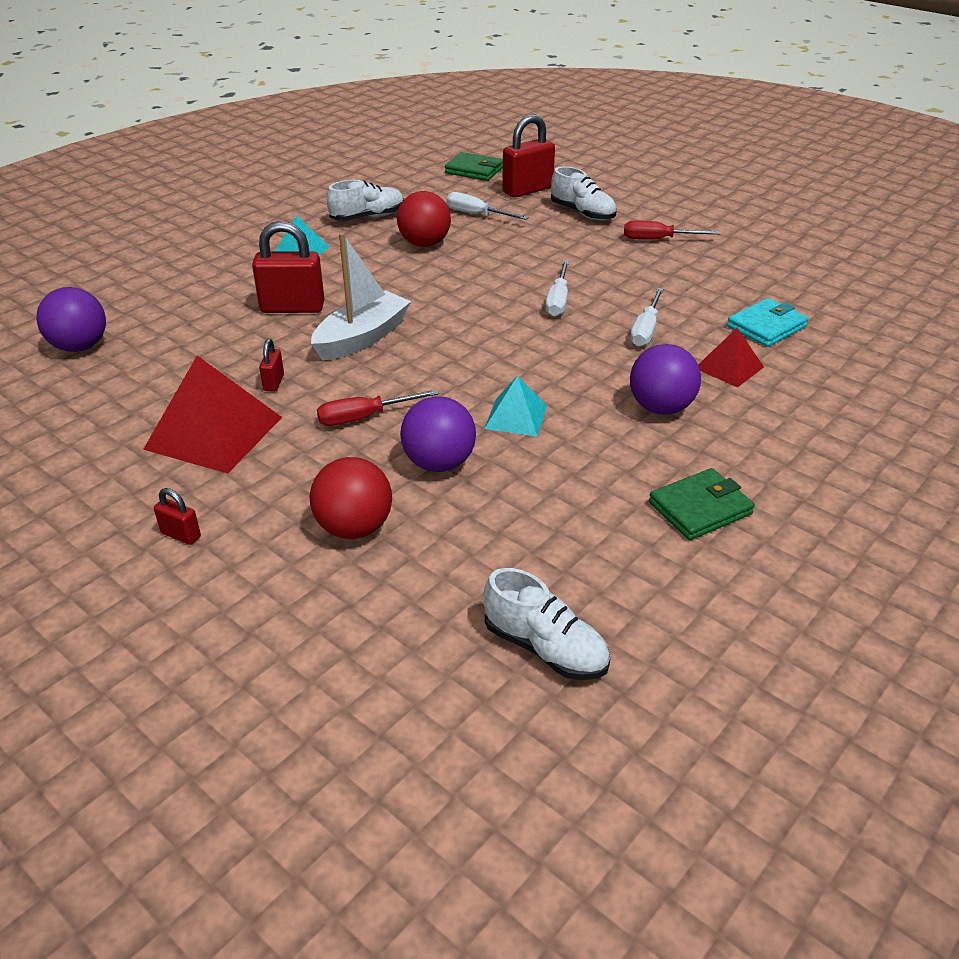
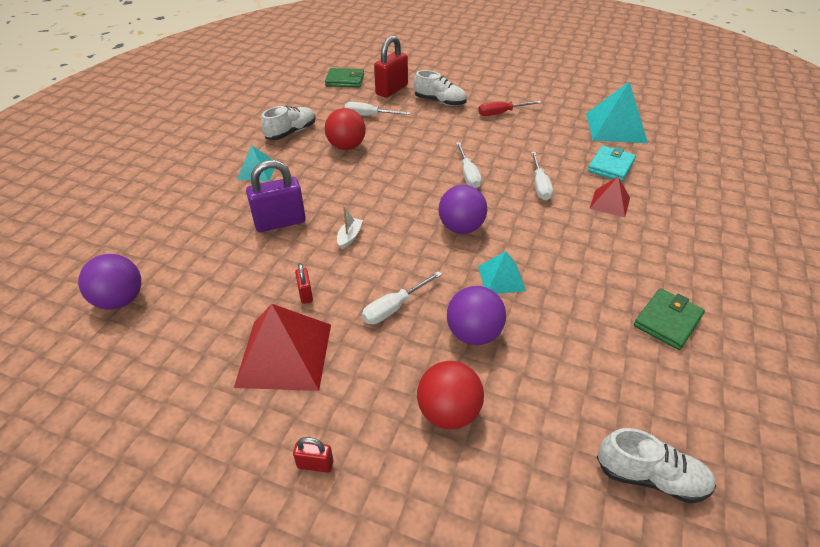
camera: 20 degrees left, 5 degrees up
red padlock [252,221,324,313] -> purple padlock [246,160,306,232]
white boat [311,233,411,360] -> white boat [337,206,363,249], size x0.46
red screwdriver [317,389,439,426] -> white screwdriver [362,271,442,324]
purple ball [630,344,701,415] -> purple ball moved to [439,185,487,234]
none -> turquoise pyramid [586,82,648,143]

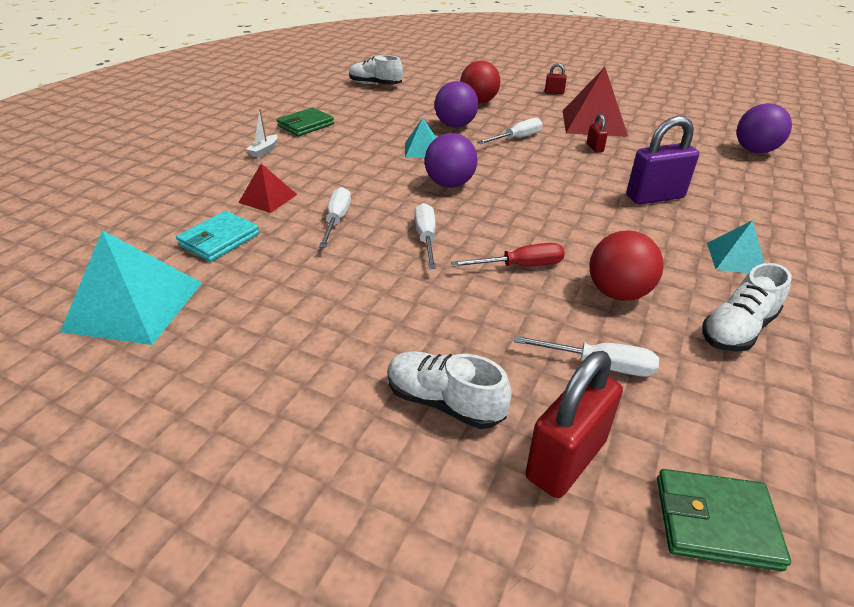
camera: 175 degrees left, 5 degrees down
white boat [337,206,363,249] -> white boat moved to [246,109,278,158]
red screwdriver [478,101,541,116] -> red screwdriver moved to [451,243,565,267]

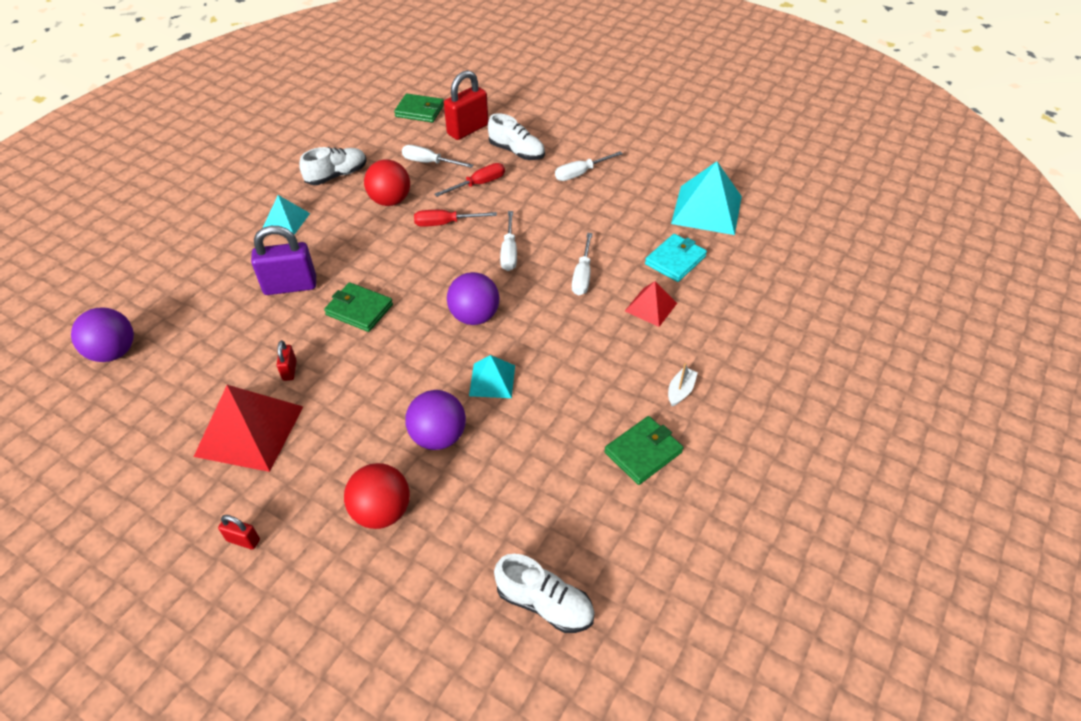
camera: 175 degrees left, 10 degrees up
white screwdriver [477,118,543,144] -> white screwdriver moved to [555,151,623,181]
none -> green wallet [324,282,393,332]
none -> red screwdriver [435,163,505,197]

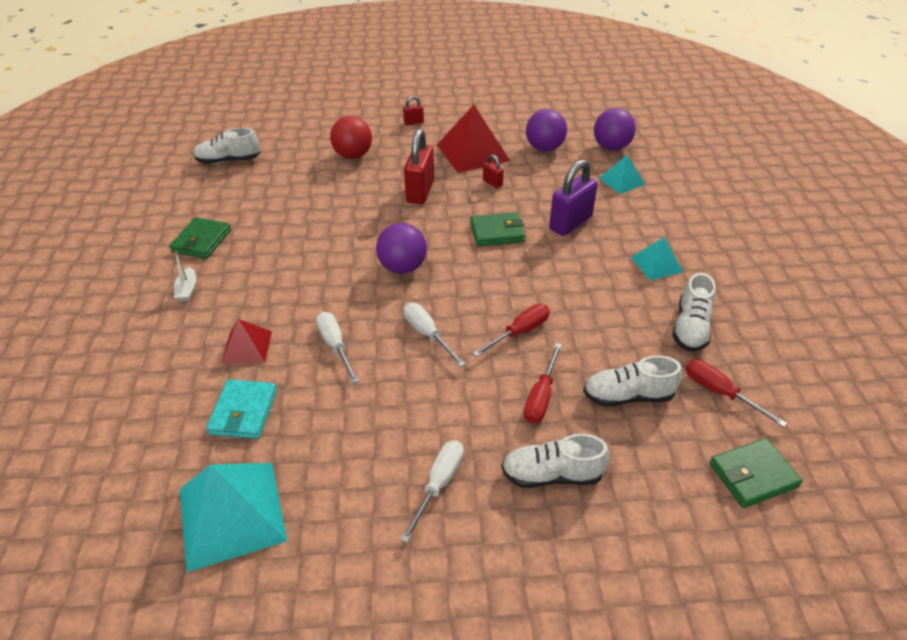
camera: 145 degrees right, 5 degrees down
red ball [364,159,410,206] -> none
white screwdriver [402,145,474,168] -> white shoe [583,356,682,407]
purple ball [405,390,466,450] -> purple ball moved to [526,109,567,152]
red padlock [444,70,488,140] -> red padlock moved to [404,129,434,204]
turquoise pyramid [469,355,515,398] -> turquoise pyramid moved to [599,155,645,194]
none -> red screwdriver [685,360,787,427]

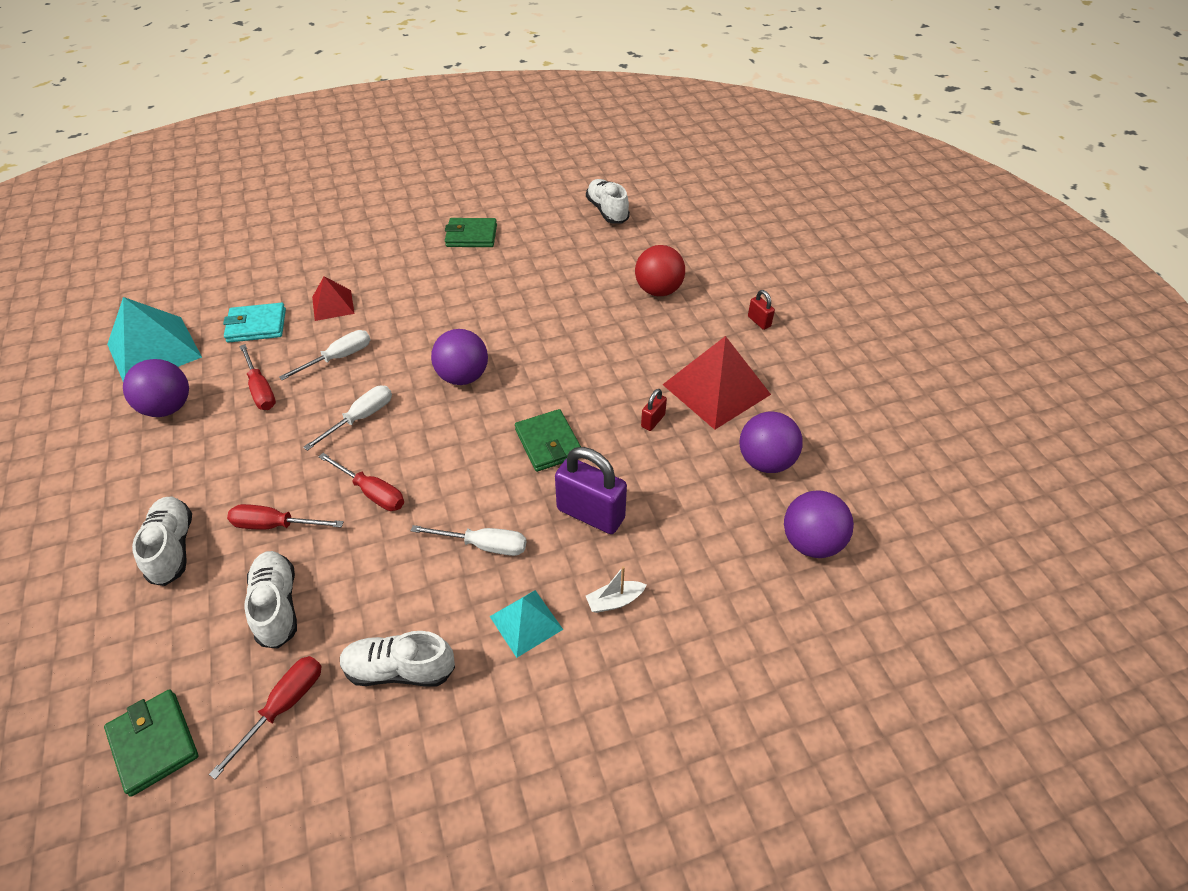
camera: 75 degrees right, 5 degrees up
white boat [174,251,196,301] -> white boat moved to [586,566,646,613]
white screwdriver [400,440,464,543] -> white screwdriver moved to [411,525,526,556]
red padlock [404,129,434,204] -> none
turquoise pyramid [599,155,645,194] -> none
none -> purple ball [123,359,189,417]
none -> red screwdriver [239,344,276,410]

